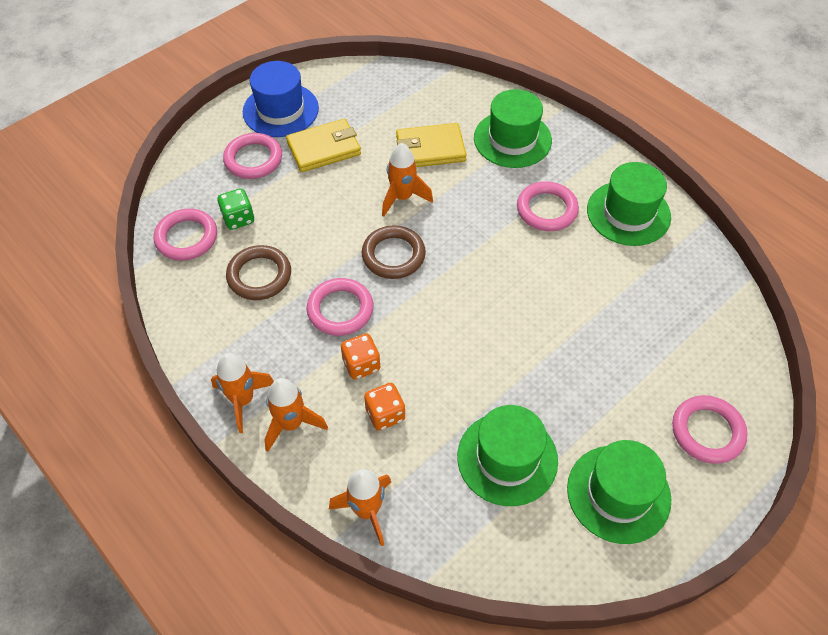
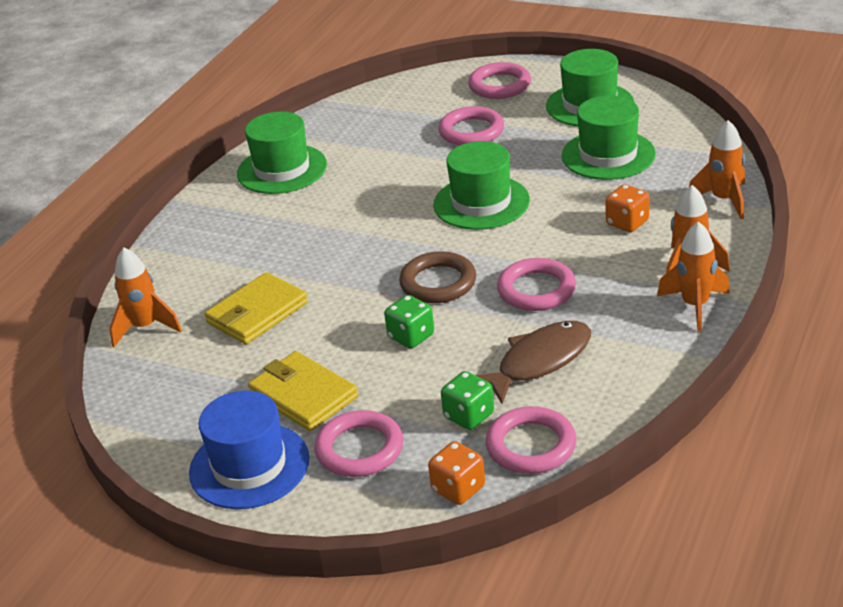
camera: 110 degrees left, 20 degrees down
brown ring [226,245,291,300] -> brown fish [476,321,591,404]
orange dice [341,334,381,380] -> orange dice moved to [428,441,485,505]
orange rocket [382,143,433,217] -> orange rocket moved to [109,247,182,347]
yellow wallet [396,123,467,167] -> yellow wallet turned 75 degrees clockwise [205,272,308,344]
green hat [474,89,552,168] -> green hat moved to [433,141,530,230]
pink ring [517,181,579,231] -> pink ring moved to [438,106,504,146]
none -> green dice [384,295,434,348]

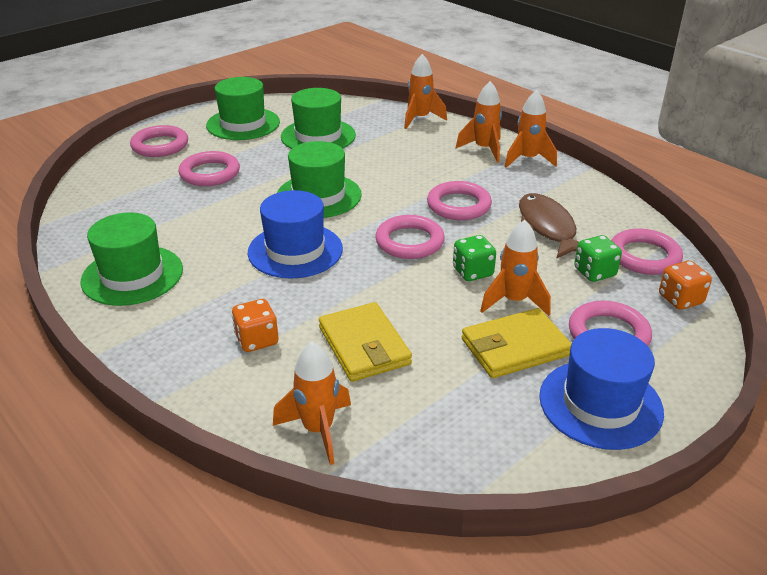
camera: 70 degrees left, 0 degrees up
brown ring [399,251,476,303] -> pink ring [375,215,445,259]
orange dice [605,184,650,232] -> orange dice moved to [231,299,278,352]
none -> blue hat [248,190,343,278]
none -> orange rocket [480,220,551,316]

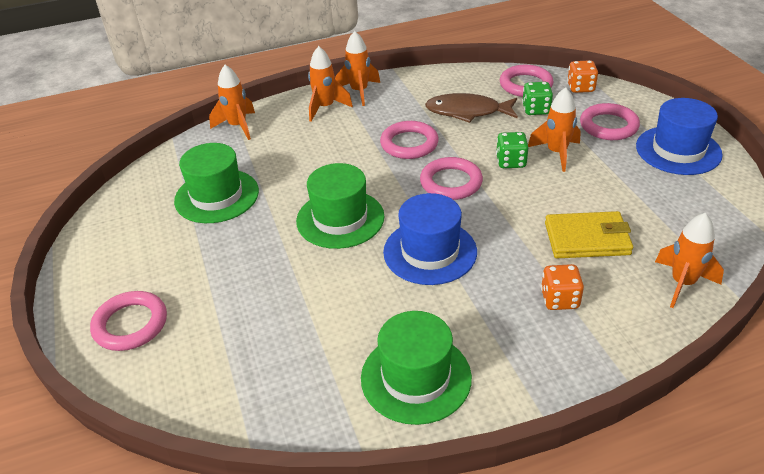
camera: 65 degrees left, 5 degrees up
pink ring [179,151,240,186] -> none
green hat [206,77,280,140] -> none
yellow wallet [462,308,572,378] -> none

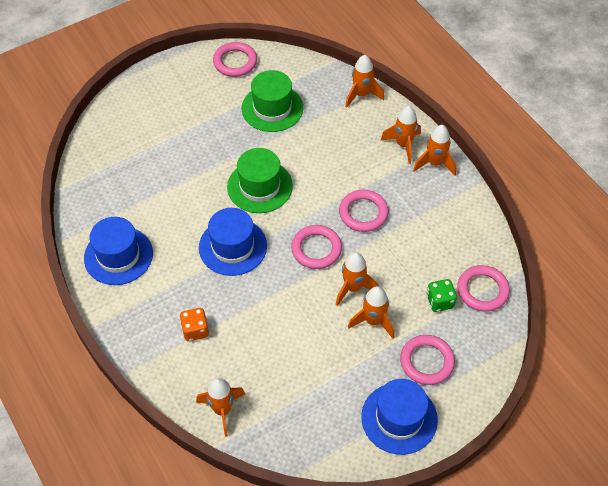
camera: 75 degrees right, 15 degrees up
pink ring [90,291,167,351] -> pink ring moved to [213,42,257,77]
green hat [361,311,472,425] -> blue hat [84,217,153,285]
brown fish [425,93,518,123] -> none
green dice [496,132,529,168] -> orange rocket [336,252,379,306]
yellow wallet [545,211,633,258] -> none
orange dice [567,60,598,93] -> none

